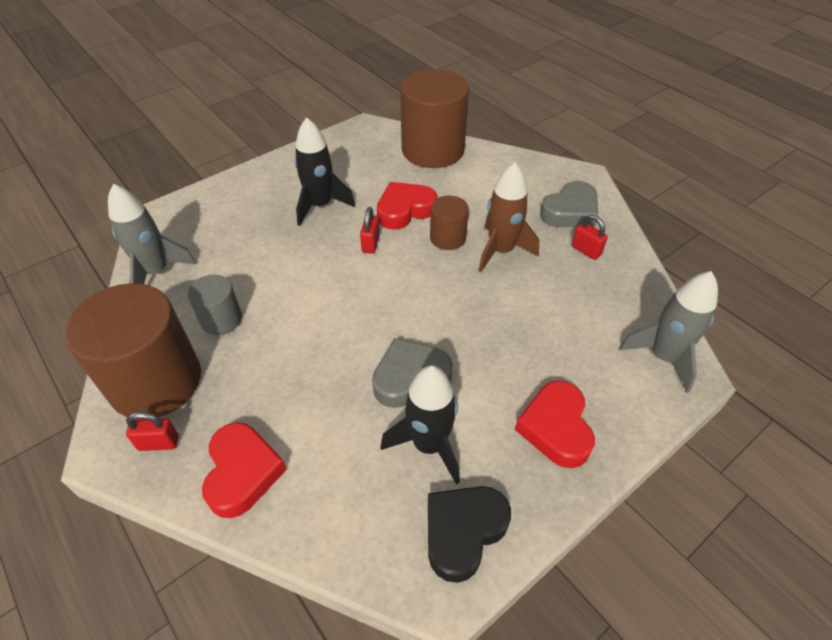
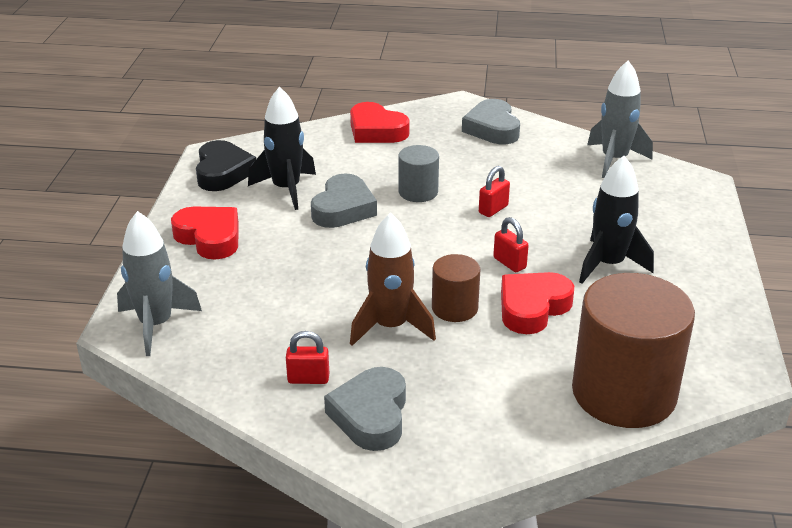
camera: 135 degrees right, 15 degrees down
brown cylinder [64,283,201,420] -> grey heart [462,99,520,144]
red padlock [126,412,179,451] -> red padlock moved to [479,166,510,217]
grey cylinder [188,275,242,335] -> grey cylinder moved to [399,145,439,202]
red heart [377,182,438,230] -> red heart turned 150 degrees counterclockwise [501,272,574,334]

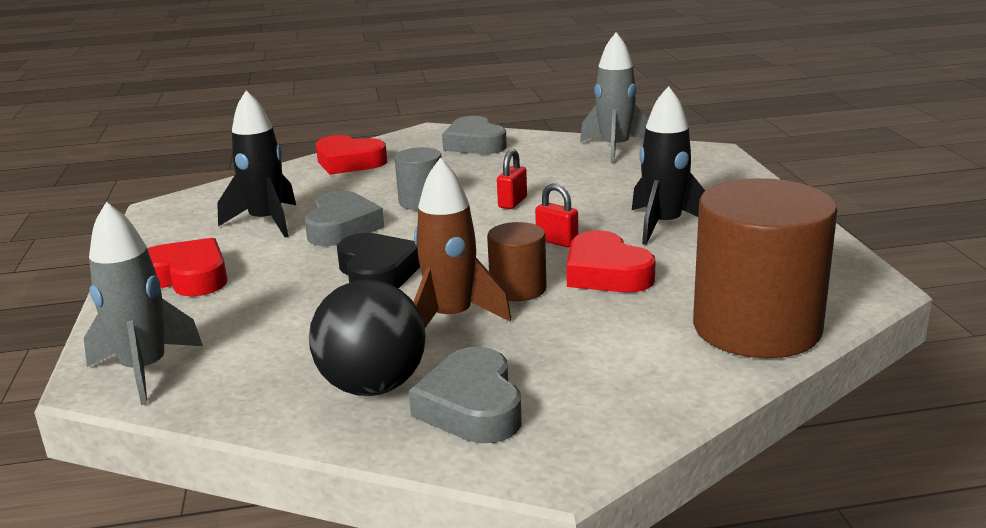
camera: 15 degrees left, 10 degrees down
black heart [196,140,256,191] -> black heart moved to [337,233,420,289]
red padlock [286,331,329,384] -> black ball [309,280,426,396]
red heart [501,272,574,334] -> red heart turned 60 degrees counterclockwise [566,230,656,293]

